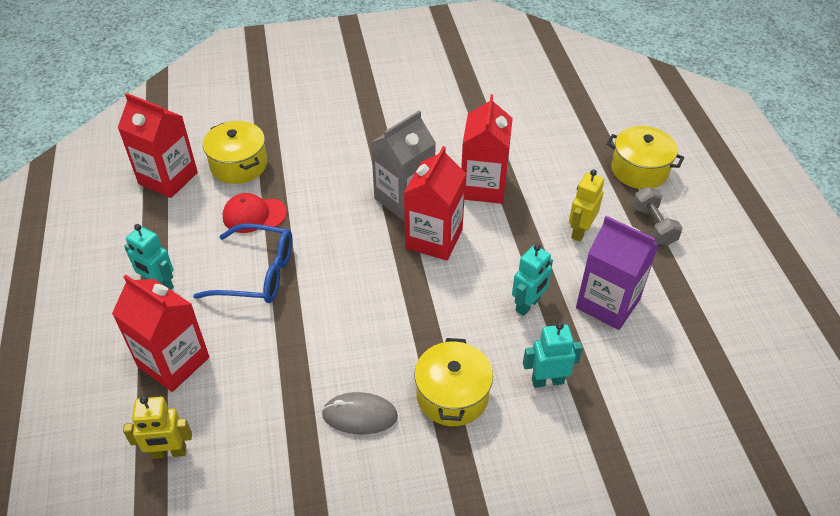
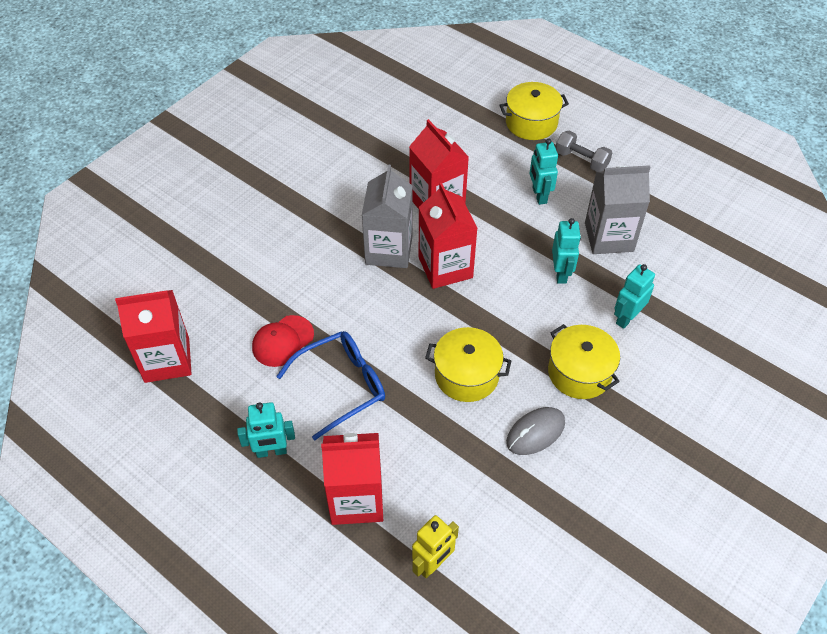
camera: 40 degrees left, 5 degrees up
yellow pot [203,121,267,184] -> yellow pot moved to [425,327,511,402]
yellow robot [569,169,604,242] -> turquoise robot [529,138,558,205]
purple carton [576,216,659,330] -> grey carton [585,165,651,254]

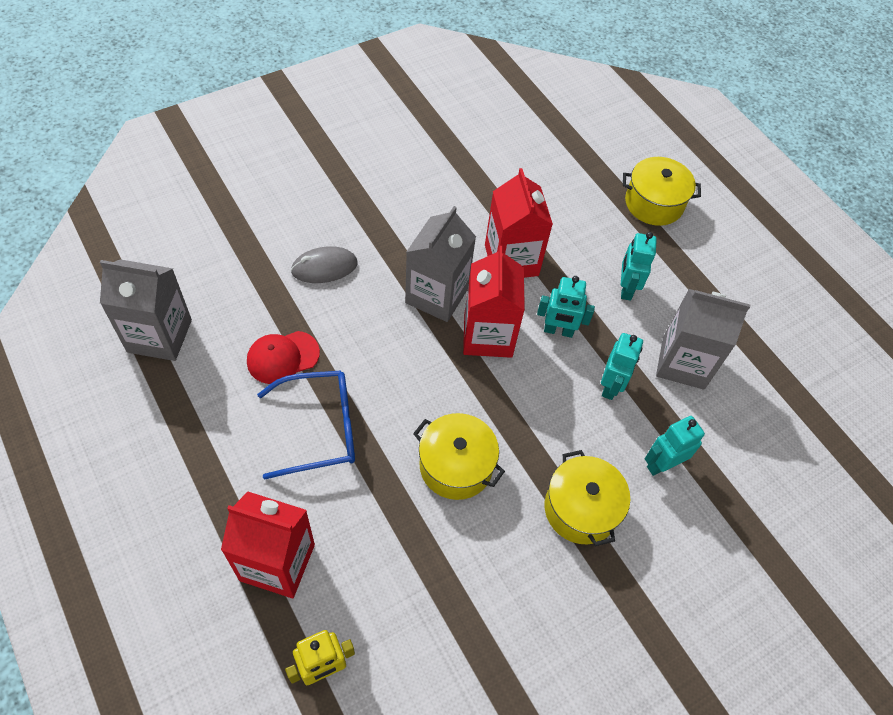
camera: 15 degrees right, 5 degrees up
red carton [115,290,192,383] -> grey carton [100,259,192,361]
turquoise robot [237,402,295,458] -> turquoise robot moved to [537,276,595,338]
grey mouse [506,407,565,455] -> grey mouse moved to [291,246,357,283]
grey dumbbell [556,131,612,172] -> none

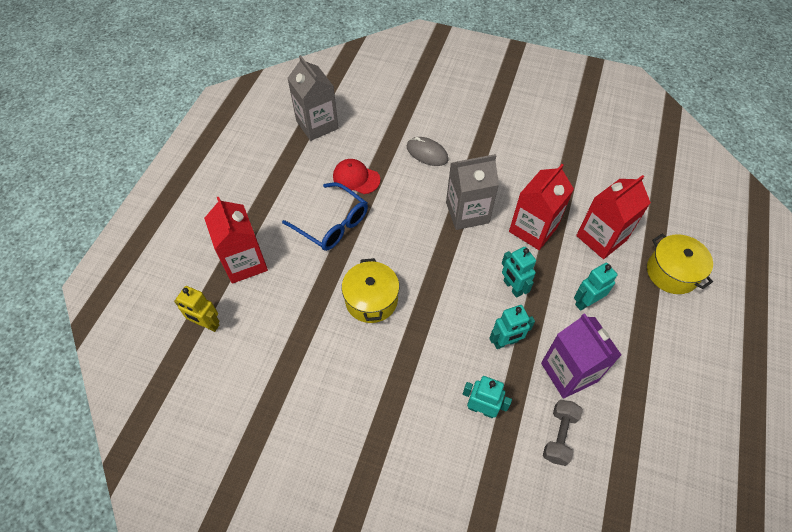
camera: 55 degrees right, 0 degrees up
red carton [463,246,525,358] -> red carton moved to [576,175,651,259]
yellow pot [544,450,630,546] -> none
grey carton [656,289,750,390] -> purple carton [541,313,621,399]
none -> grey dumbbell [543,400,583,466]

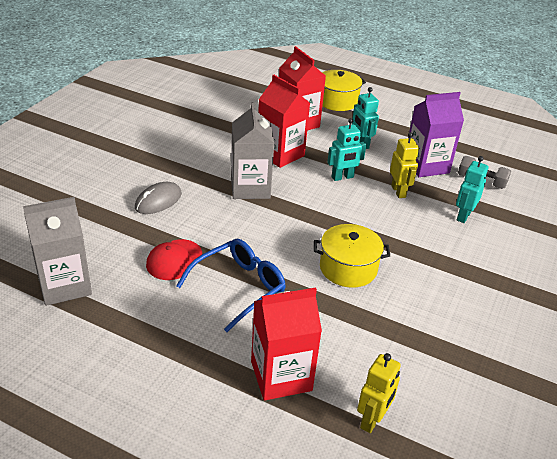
camera: 85 degrees left, 20 degrees down
turquoise robot [489,305,535,349] -> yellow robot [390,132,419,198]

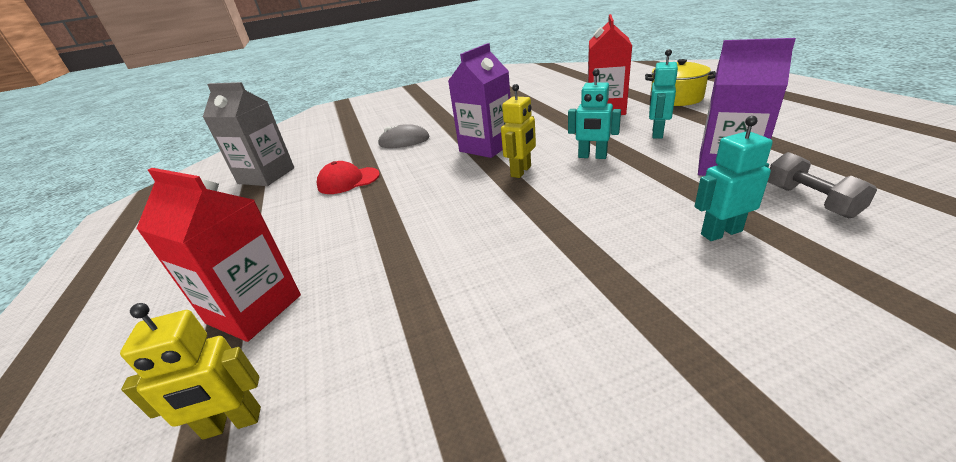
camera: 50 degrees right, 5 degrees down
blue glasses [176,239,286,332] -> none
grey carton [231,102,274,199] -> purple carton [448,43,511,158]
red carton [258,75,310,168] -> none
yellow pot [314,224,390,288] -> none
yellow robot [390,132,419,198] -> yellow robot moved to [501,84,536,178]

